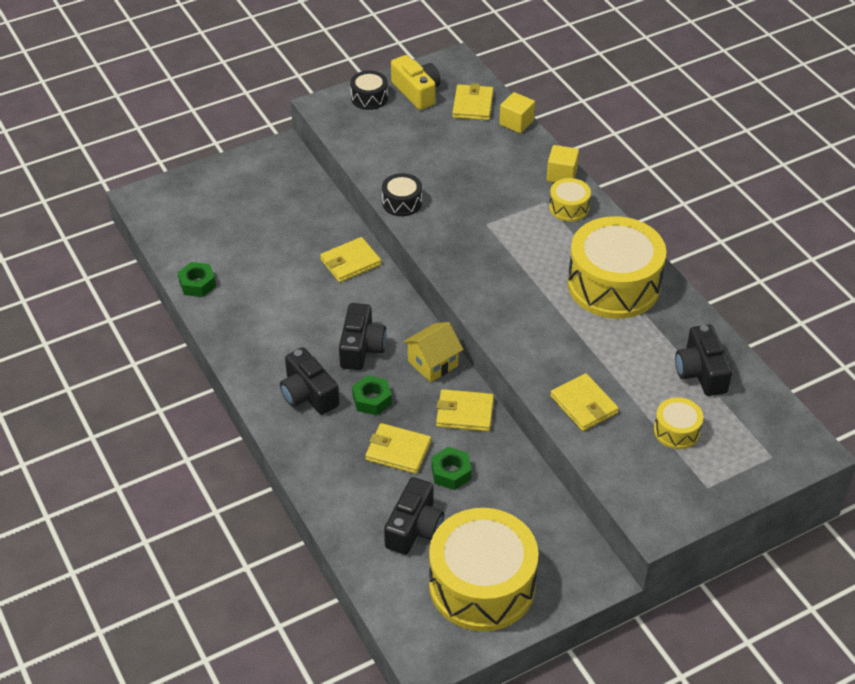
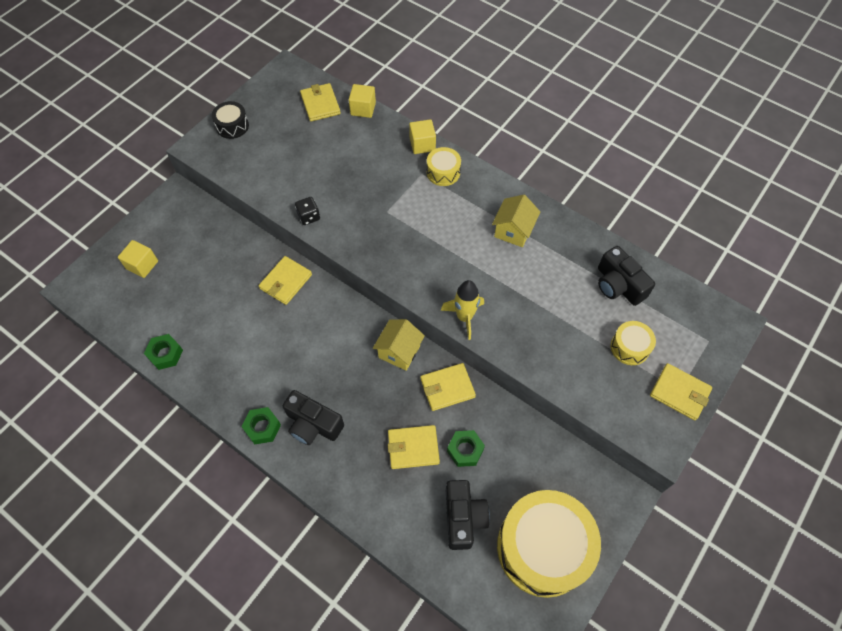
camera: 25 degrees left, 15 degrees up
black camera [339,303,387,370] -> none
green nut [352,375,392,415] -> green nut moved to [241,407,281,444]
black drum [382,173,422,216] -> black dice [295,197,320,225]
yellow camera [391,55,441,110] -> none
yellow wallet [550,373,619,431] -> yellow wallet moved to [650,363,712,420]
yellow drum [568,216,666,319] -> yellow house [492,195,540,247]
none -> yellow cube [118,240,158,278]
none -> yellow rocket [441,280,484,340]

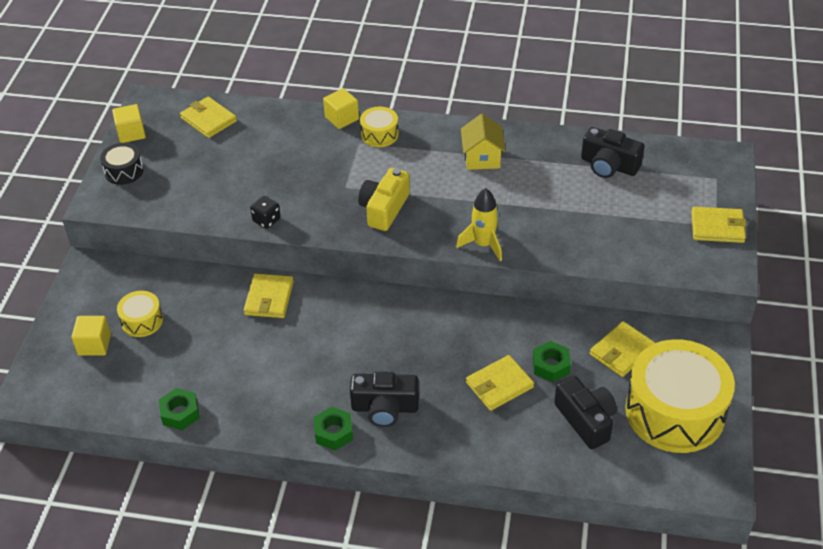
camera: 25 degrees left, 15 degrees down
yellow cube [349,84,376,118] -> yellow cube moved to [112,104,146,143]
yellow house [373,319,425,371] -> none
yellow wallet [420,363,476,411] -> yellow wallet moved to [590,321,655,377]
yellow drum [611,321,656,365] -> yellow drum moved to [117,291,163,337]
none -> yellow camera [358,168,410,231]

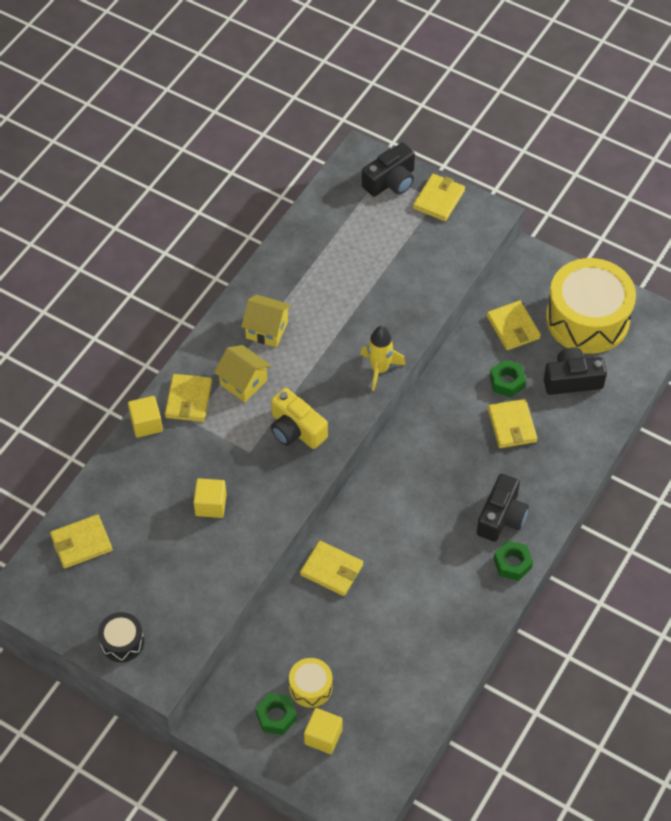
camera: 70 degrees left, 10 degrees up
yellow cube [112,104,146,143] -> yellow cube moved to [193,478,227,518]
green nut [159,388,199,430] -> green nut moved to [256,693,297,735]
black dice [250,196,281,229] -> none
yellow drum [360,107,399,147] -> yellow wallet [165,374,212,422]
black camera [581,127,645,178] -> black camera moved to [362,143,415,197]
none -> yellow house [214,345,271,402]

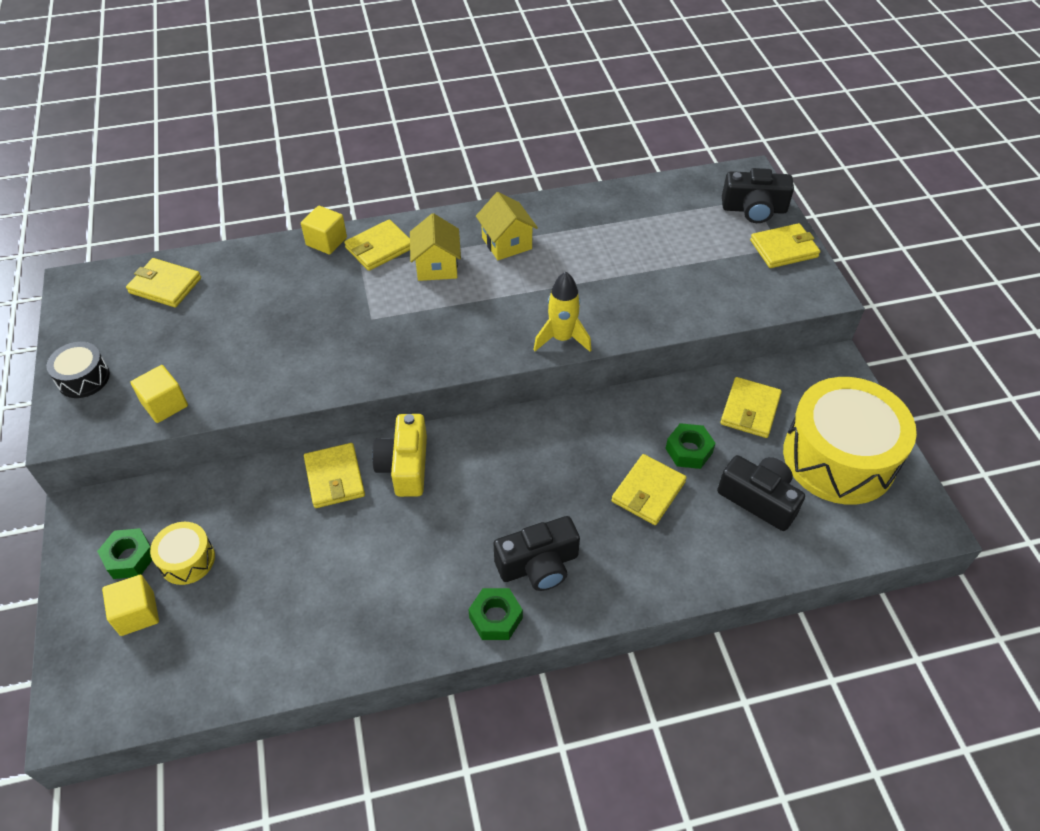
camera: 45 degrees right, 5 degrees down
yellow cube [193,478,227,518] -> yellow cube moved to [130,365,188,423]
yellow camera [271,388,328,449] -> yellow camera moved to [372,414,427,497]

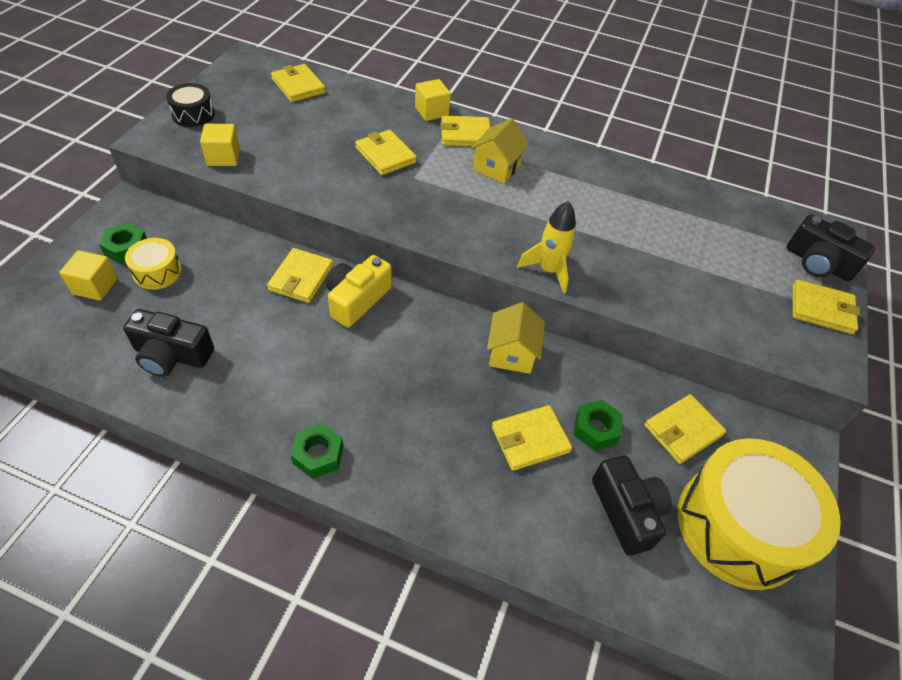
camera: 30 degrees right, 0 degrees up
yellow house [476,192,538,260] -> yellow house moved to [487,302,545,374]
black camera [493,516,580,591] -> black camera moved to [123,309,214,377]
none -> yellow wallet [355,130,417,175]

